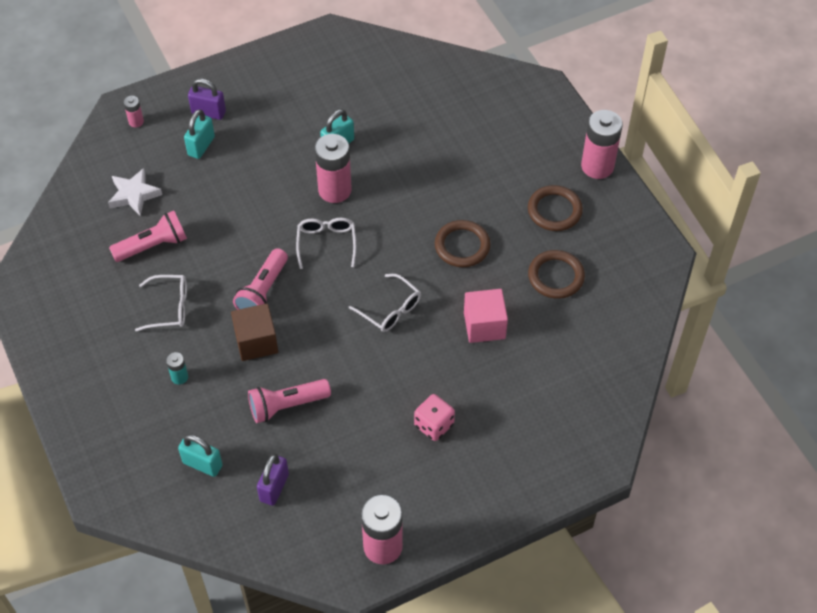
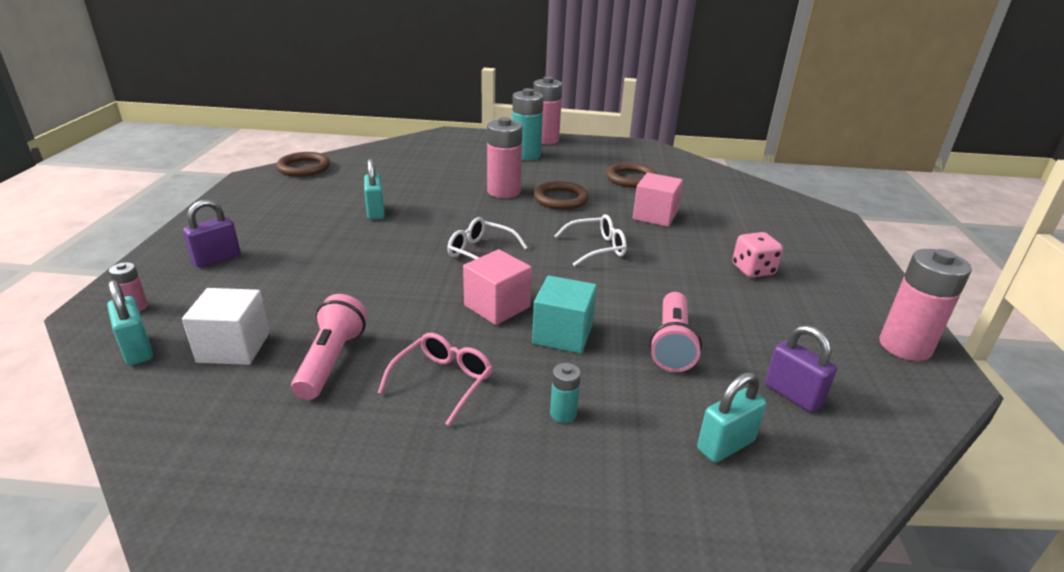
camera: 60 degrees left, 25 degrees down
white star [108,168,162,216] -> white cube [182,288,270,365]
white glasses [135,275,187,331] -> pink glasses [378,333,493,426]
turquoise padlock [184,109,215,159] -> turquoise padlock moved to [107,280,153,365]
brown cube [231,303,278,361] -> turquoise cube [532,276,597,354]
pink flashlight [233,248,288,310] -> pink cube [463,249,532,325]
pink battery [315,134,352,203] -> pink battery moved to [487,117,522,198]
brown ring [528,185,583,231] -> brown ring moved to [276,152,330,177]
none -> turquoise battery [512,88,544,160]

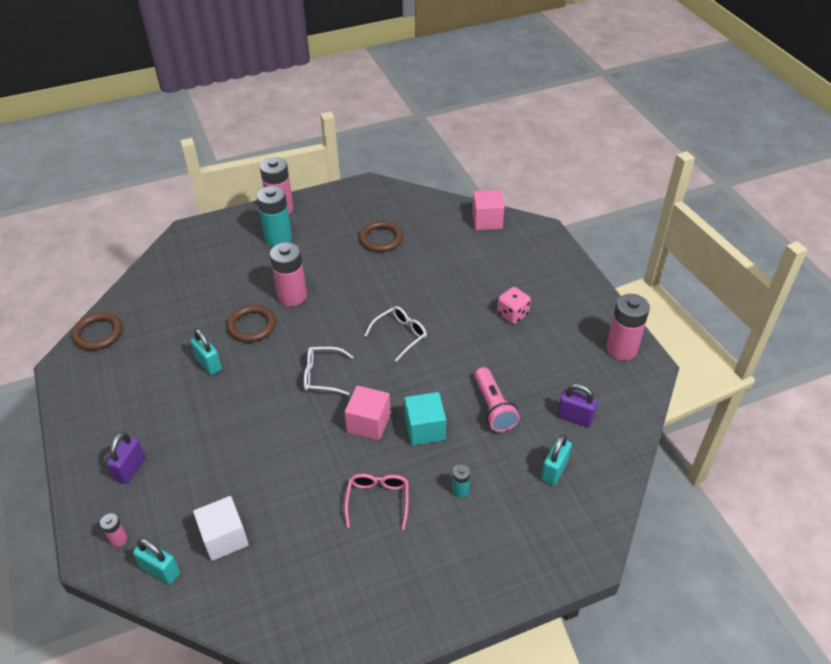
camera: 25 degrees left, 15 degrees up
pink flashlight [291,294,368,400] -> none
brown ring [534,181,589,210] -> brown ring moved to [227,305,276,342]
pink cube [633,173,683,227] -> pink cube moved to [472,190,505,230]

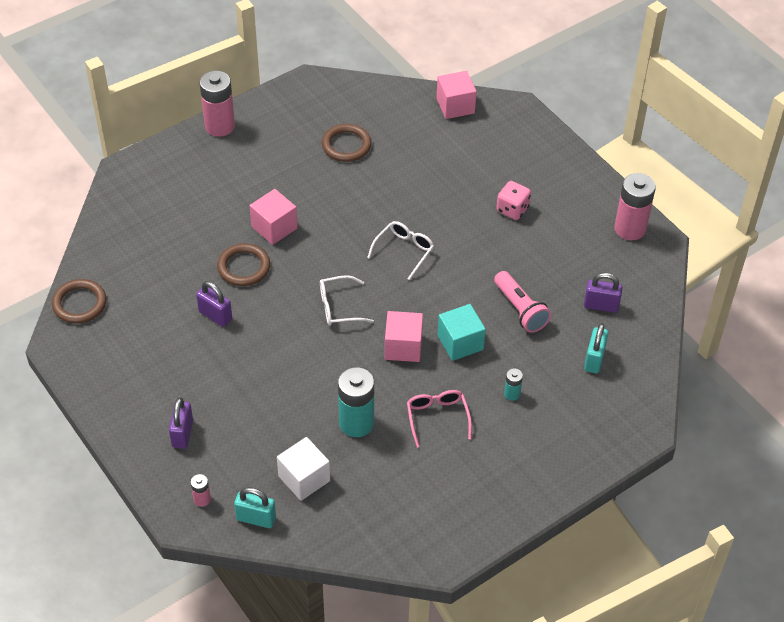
camera: 15 degrees left, 5 degrees up
turquoise padlock [190,329,222,375] -> purple padlock [196,281,232,327]
turquoise battery [257,186,292,247] -> turquoise battery moved to [338,367,374,437]
pink battery [270,242,307,307] -> pink cube [250,189,298,245]

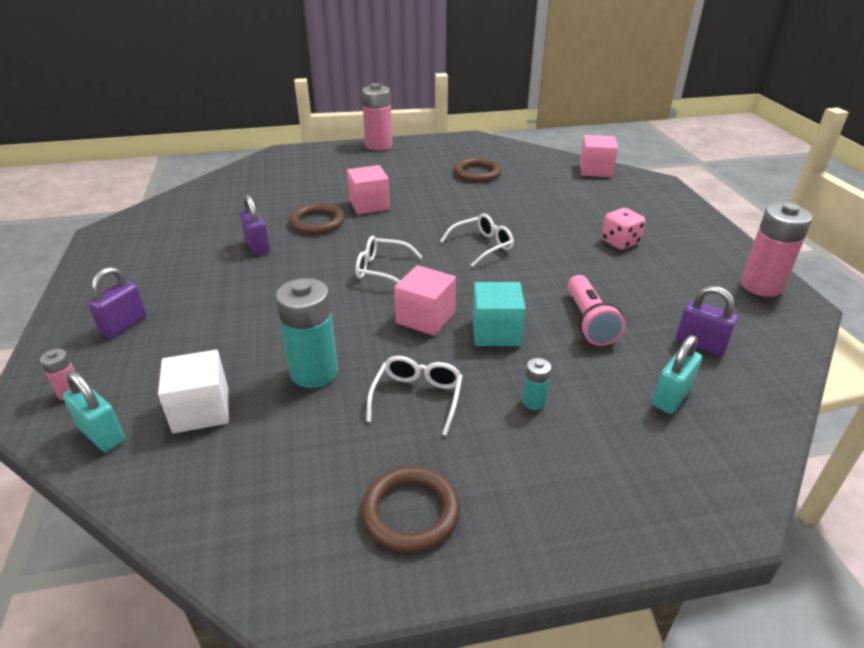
camera: 25 degrees right, 15 degrees down
brown ring [52,279,106,324] -> brown ring moved to [361,466,460,552]
pink glasses [407,390,472,447] -> white glasses [366,356,463,436]

